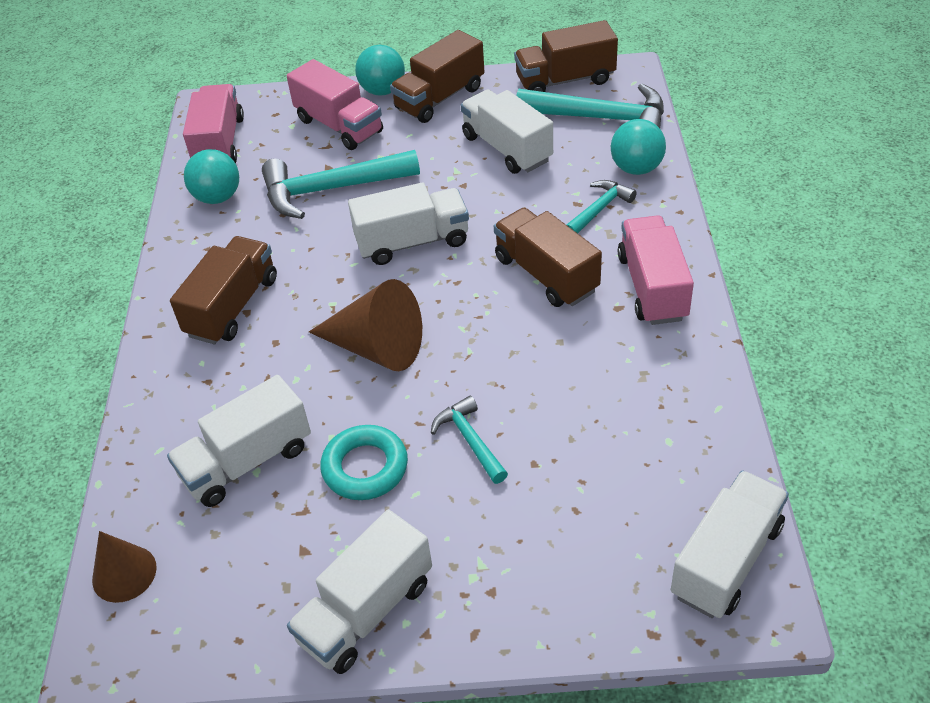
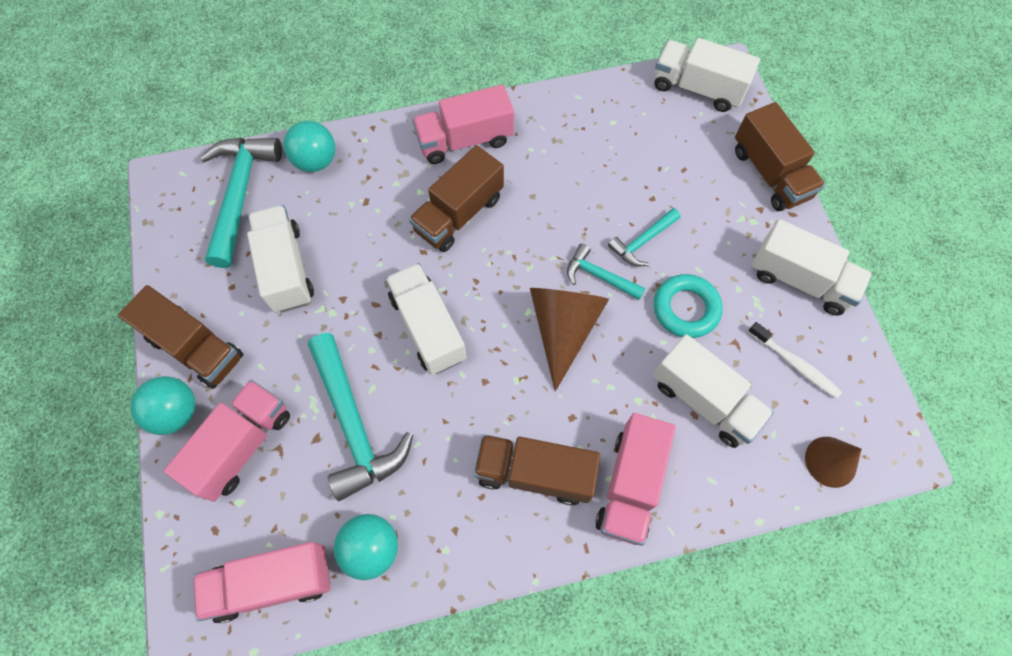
camera: 105 degrees left, 20 degrees up
white truck [461,90,553,174] -> white truck turned 120 degrees clockwise [247,205,314,313]
brown truck [514,20,618,92] -> brown truck moved to [735,102,825,211]
turquoise hammer [566,180,637,233] -> turquoise hammer moved to [567,243,646,300]
none -> pink truck [595,413,676,546]
none -> white toothbrush [748,322,842,399]

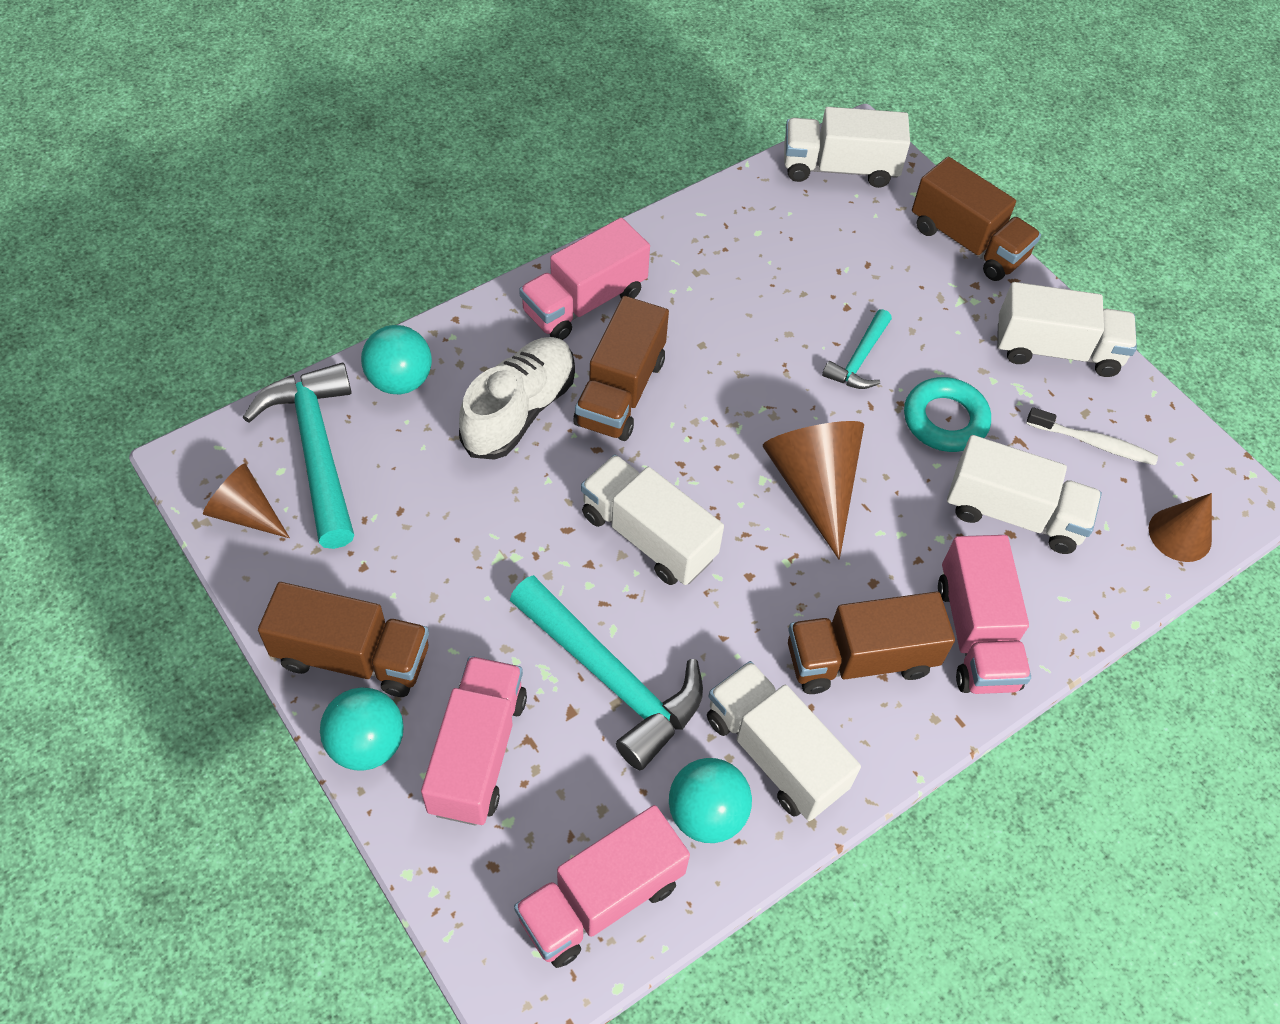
camera: 25 degrees left, 10 degrees down
white truck [247,205,314,313] -> white truck moved to [707,661,861,821]
turquoise hammer [567,243,646,300] -> none
none -> brown cone [203,463,290,538]
none -> white shoe [459,337,575,460]

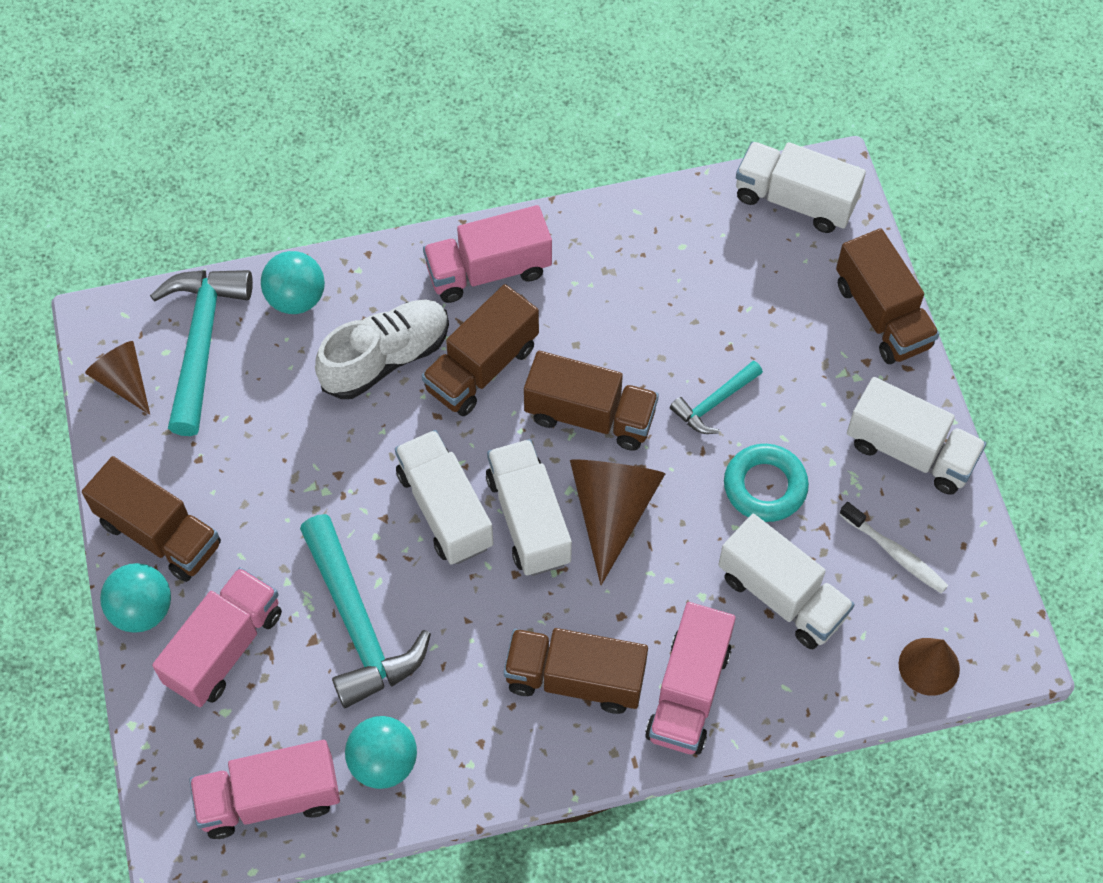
camera: 25 degrees right, 5 degrees up
white truck [707,661,861,821] -> white truck moved to [486,439,572,576]
none -> brown truck [524,351,659,451]

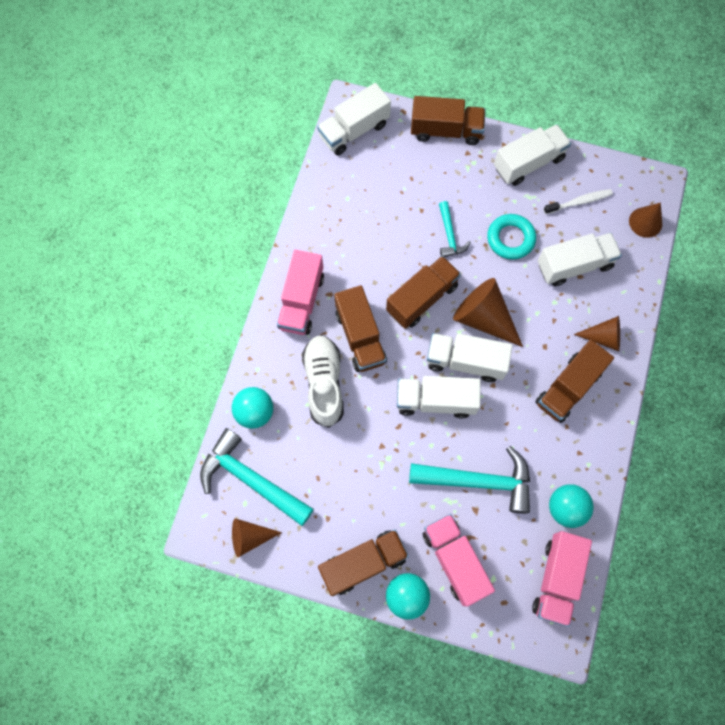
camera: 60 degrees left, 10 degrees up
pink truck [645,602,736,755] -> brown cone [574,316,620,351]

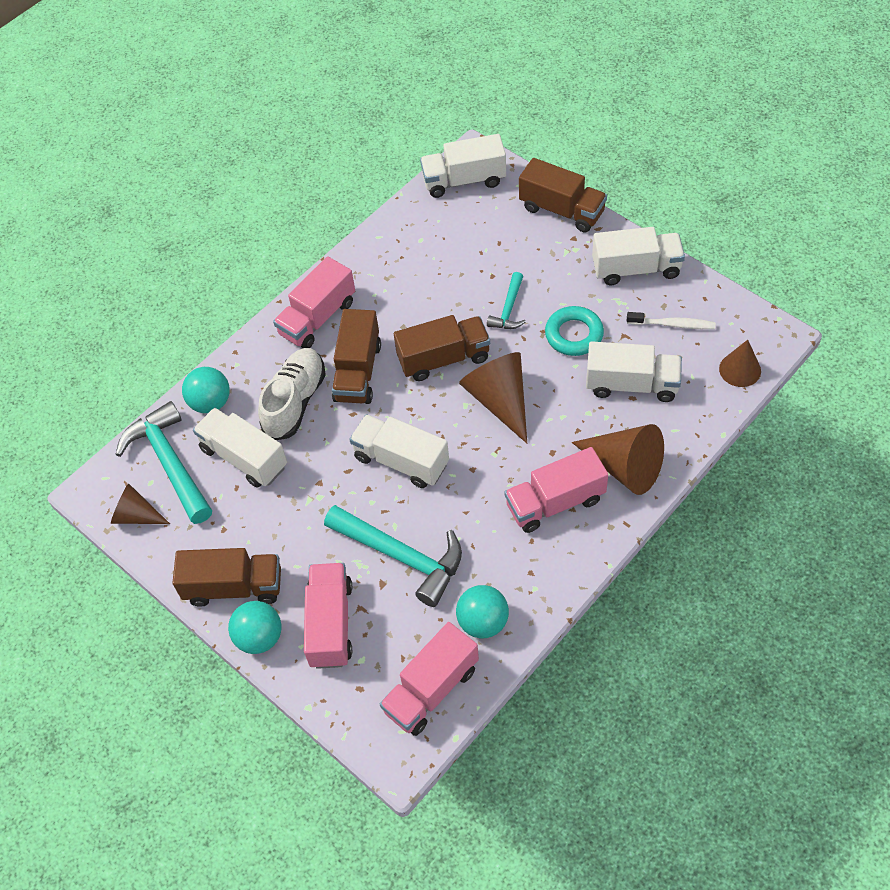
camera: 30 degrees right, 15 degrees down
white truck [427,333,513,382] -> white truck moved to [193,408,287,488]
brown truck [535,340,614,423] -> pink truck [505,447,608,533]
brown cone [574,316,620,351] -> brown cone [572,424,664,495], size x1.63

